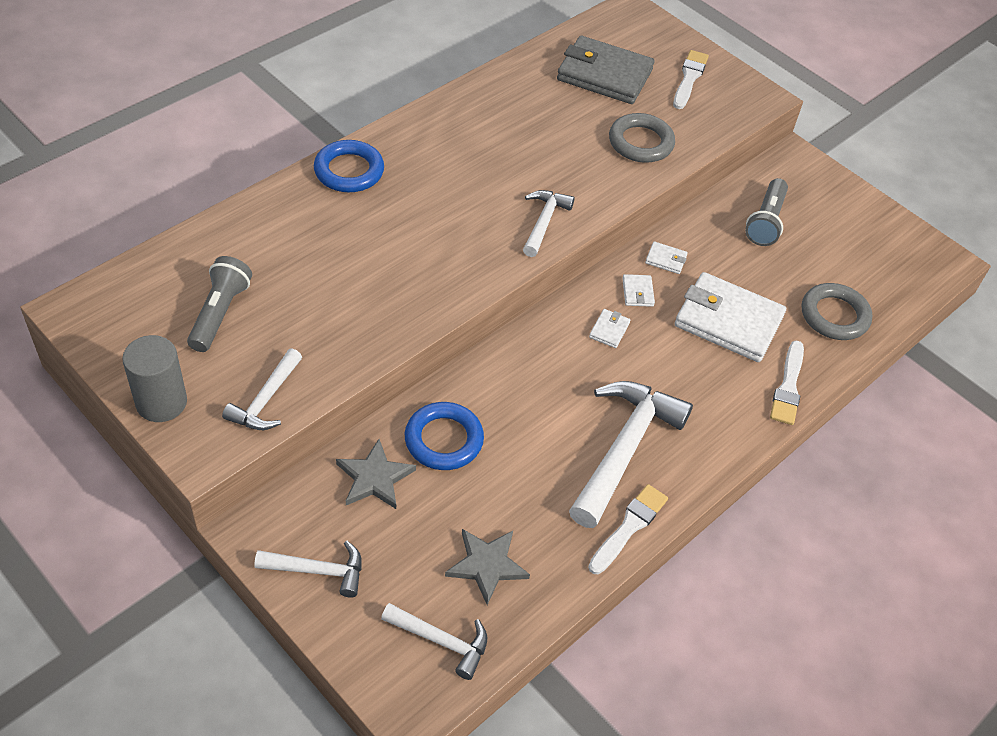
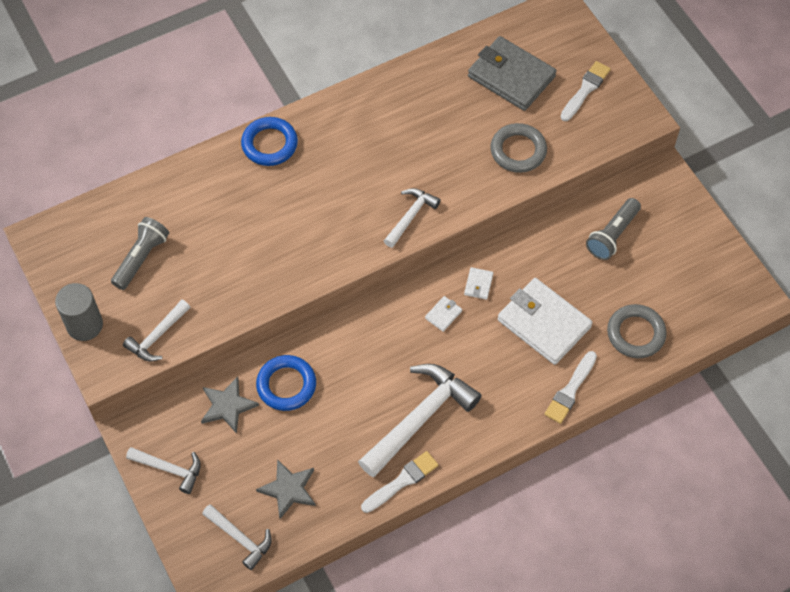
camera: 20 degrees right, 10 degrees up
white wallet [645,241,688,274] -> none

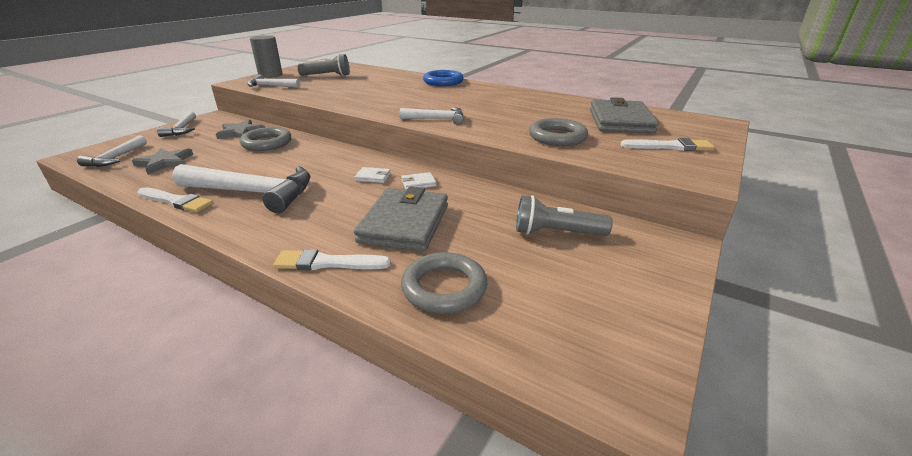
camera: 60 degrees right, 30 degrees down
blue ring [256,355,316,411] -> grey ring [240,127,291,151]
white wallet [498,278,593,365] -> grey wallet [354,186,448,252]

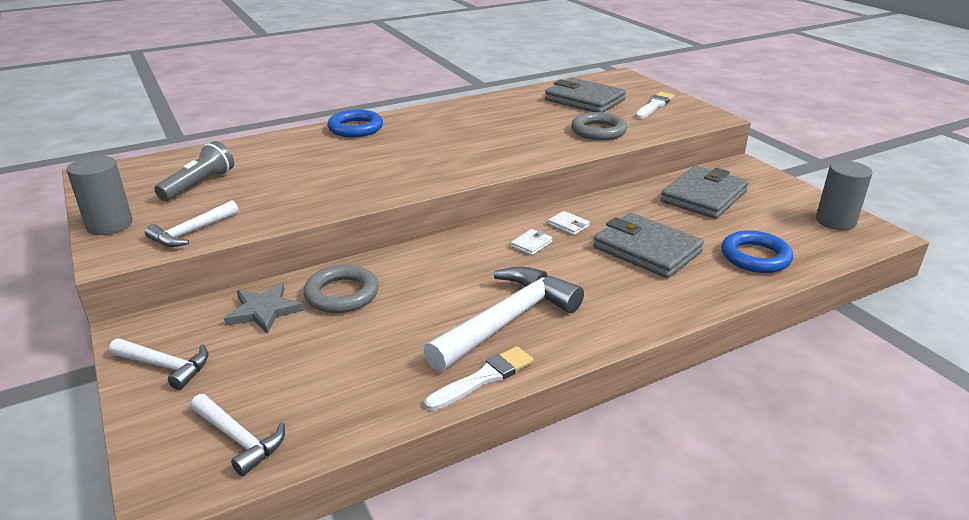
camera: 60 degrees left, 0 degrees up
grey star [132,148,193,175] -> none
white brush [273,249,391,270] -> none
white hammer [400,107,463,124] -> none
white wallet [401,172,436,190] -> white wallet turned 60 degrees counterclockwise [548,211,590,235]
grey ring [401,252,487,314] -> blue ring [721,230,793,273]
grey flashlight [516,195,613,236] -> grey wallet [661,166,749,219]
none -> grey cylinder [816,160,873,230]

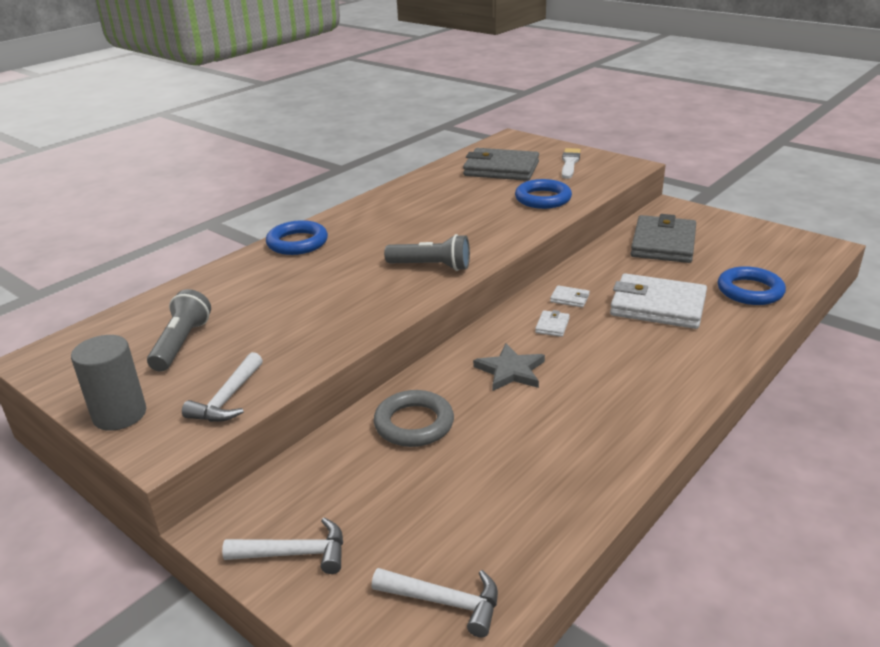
camera: 20 degrees left, 0 degrees up
grey star [224,283,304,334] -> grey star moved to [473,343,545,391]
white hammer [423,267,584,372] -> none
white brush [424,346,534,411] -> none
grey ring [571,112,627,140] -> blue ring [515,179,572,209]
grey wallet [593,213,704,278] -> white wallet [610,273,707,329]
grey cylinder [816,160,873,230] -> none
none -> grey flashlight [384,234,470,271]

